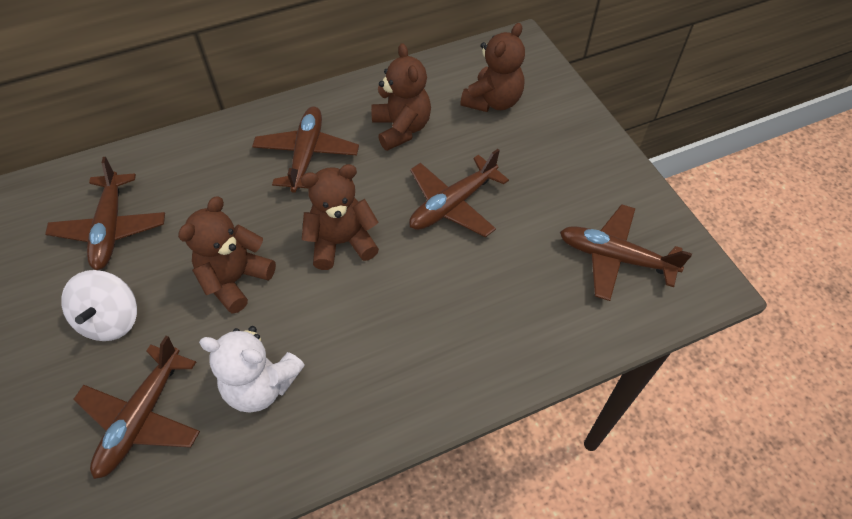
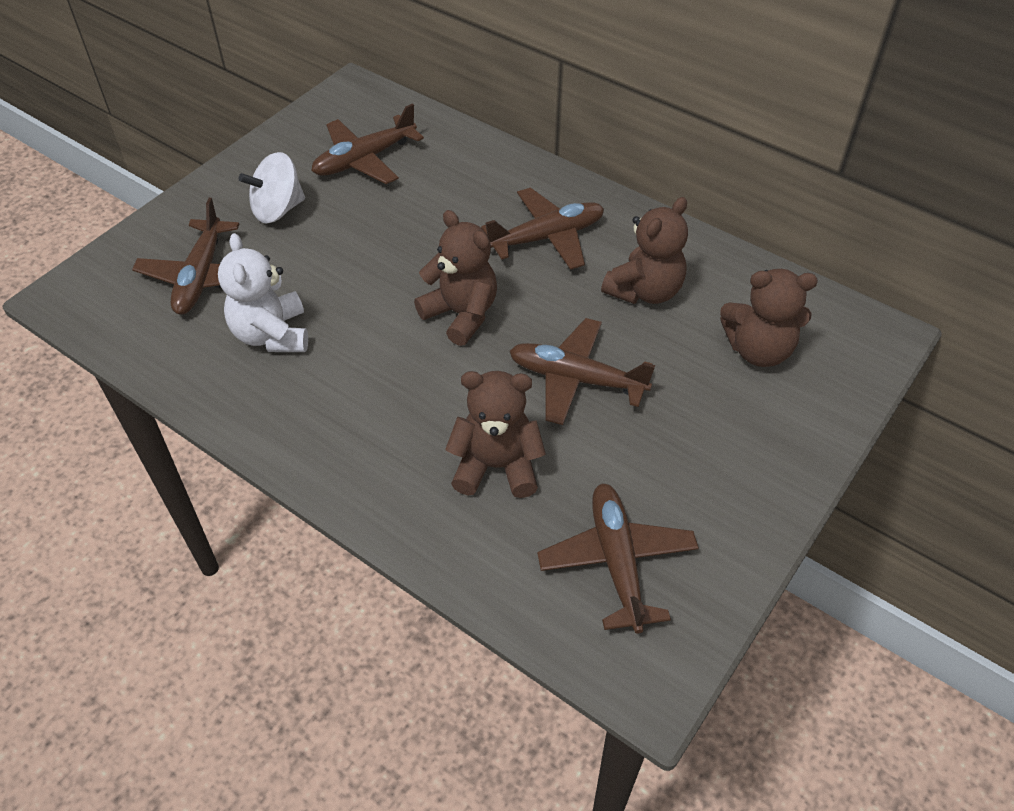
camera: 60 degrees right, 5 degrees down
brown plane [73,336,200,479] -> brown plane turned 75 degrees counterclockwise [132,198,240,315]
brown teddy bear [178,196,276,314] -> brown teddy bear moved to [445,371,546,498]

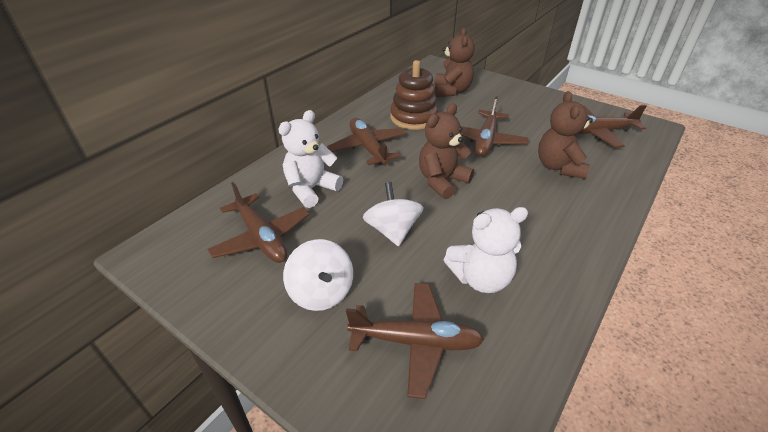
camera: 90 degrees left, 10 degrees down
brown teddy bear [601,197,688,304] -> brown stacking toy [390,60,438,130]
none -> white teddy bear [278,110,343,208]
none -> white spinning top [363,182,424,246]

